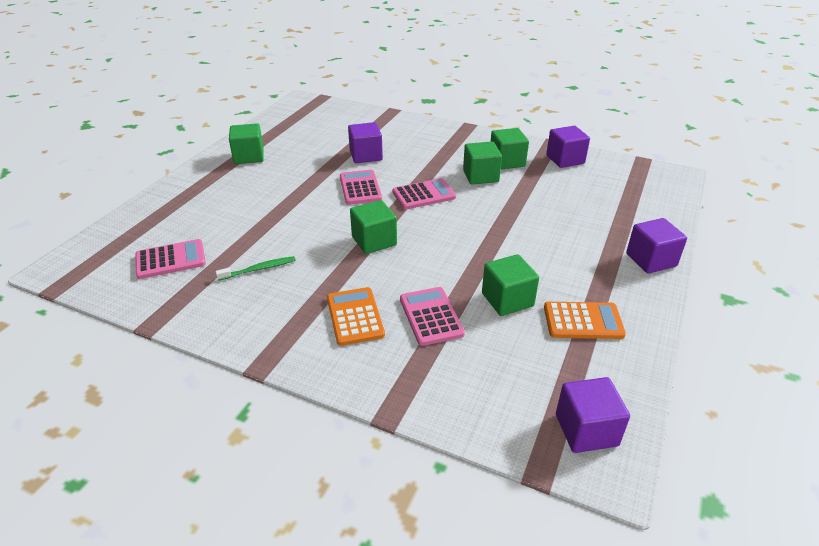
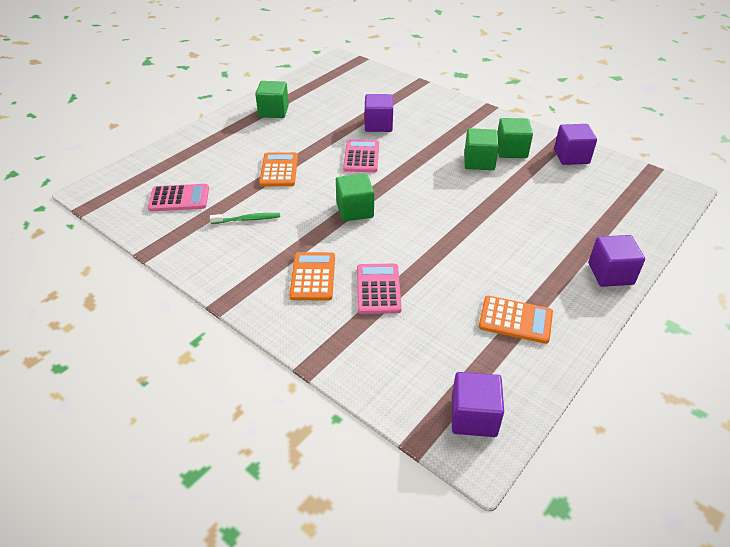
camera: 15 degrees right, 5 degrees up
pink calculator [392,178,456,209] -> none
green cube [482,254,539,316] -> none
none -> orange calculator [259,152,298,186]

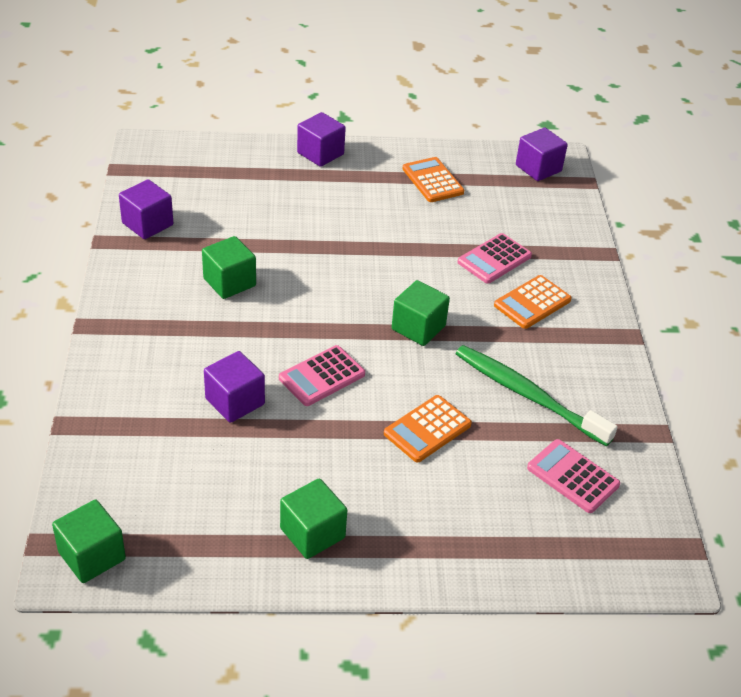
camera: 135 degrees left, 0 degrees up
green toothbrush [210,213,280,224] -> green toothbrush [455,345,618,446], size x2.04
green cube [498,118,533,158] -> green cube moved to [52,500,126,583]

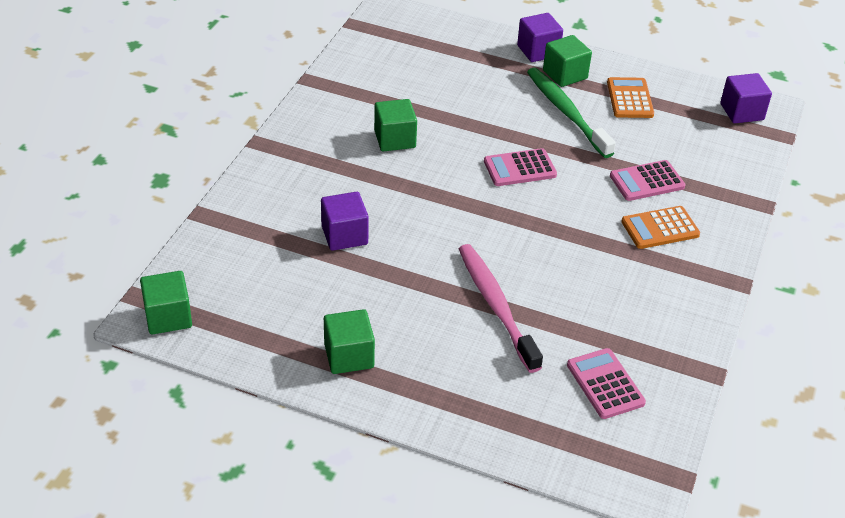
camera: 25 degrees right, 0 degrees up
purple cube [119,179,173,239] -> none
pink calculator [279,345,365,406] -> pink calculator moved to [484,148,557,186]
orange calculator [384,395,472,462] -> pink toothbrush [459,244,543,373]
green cube [392,280,450,346] -> green cube moved to [543,35,592,87]
green toothbrush [455,345,618,446] -> green toothbrush moved to [527,68,616,158]

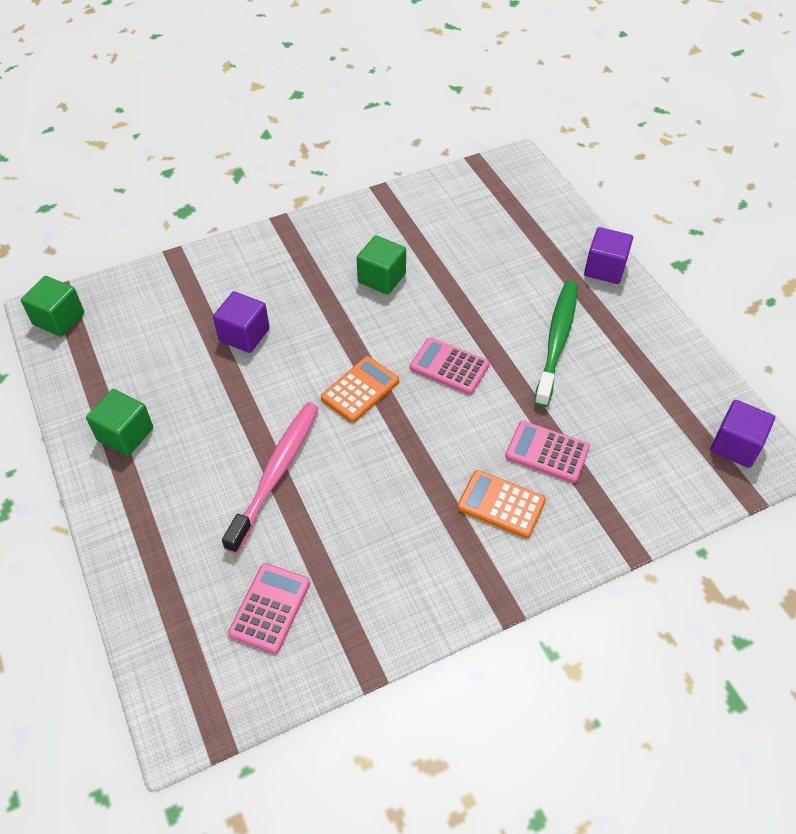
camera: 45 degrees right, 10 degrees up
green cube [543,35,592,87] -> none
orange calculator [607,77,654,118] -> orange calculator moved to [321,356,399,423]

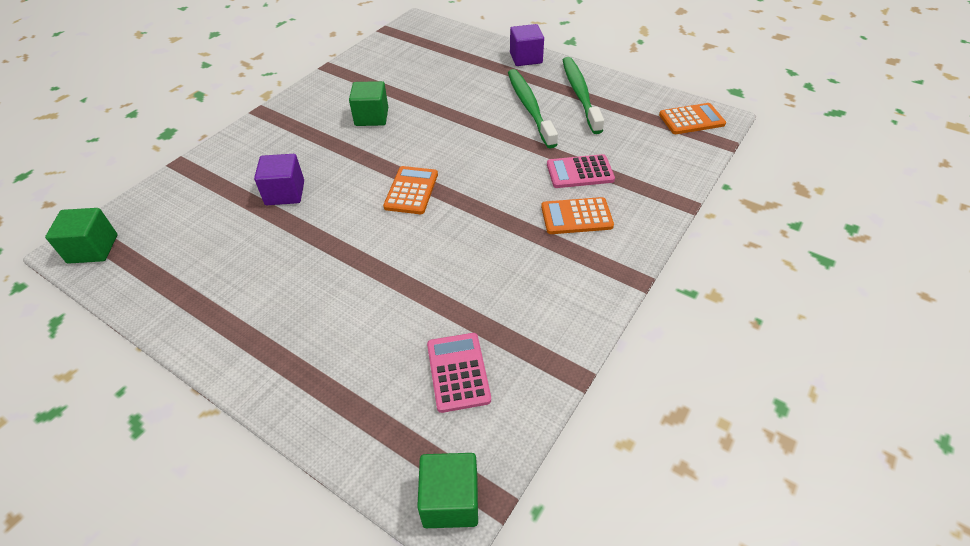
camera: 30 degrees left, 5 degrees down
green cube [86,389,153,456] -> green cube moved to [417,453,478,528]
pink toothbrush [222,403,319,554] -> none
pink calculator [410,337,490,395] -> none
purple cube [710,400,775,468] -> orange calculator [659,103,726,134]
none -> green toothbrush [563,57,604,134]

